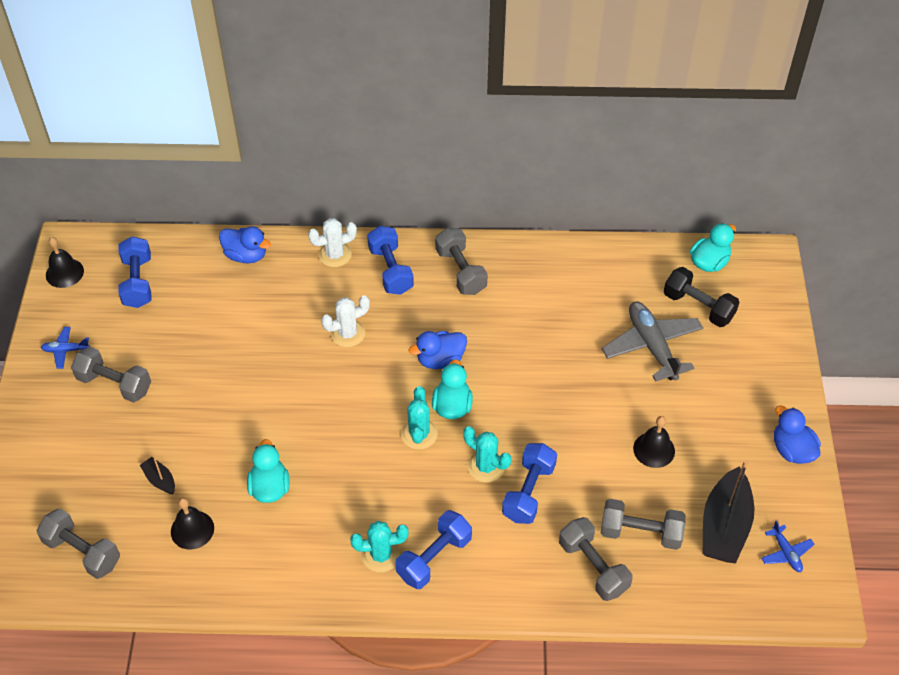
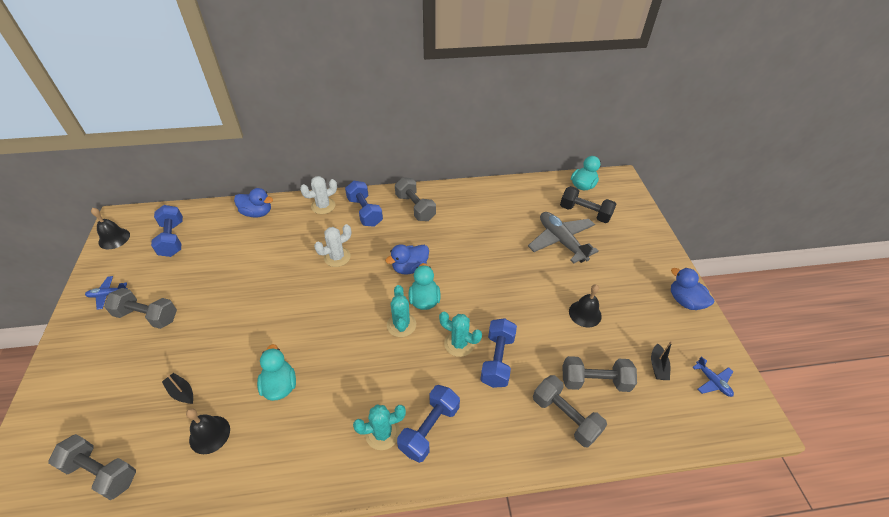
camera: 10 degrees left, 5 degrees down
black boat [703,460,755,564] -> black boat [651,341,672,380], size x0.46

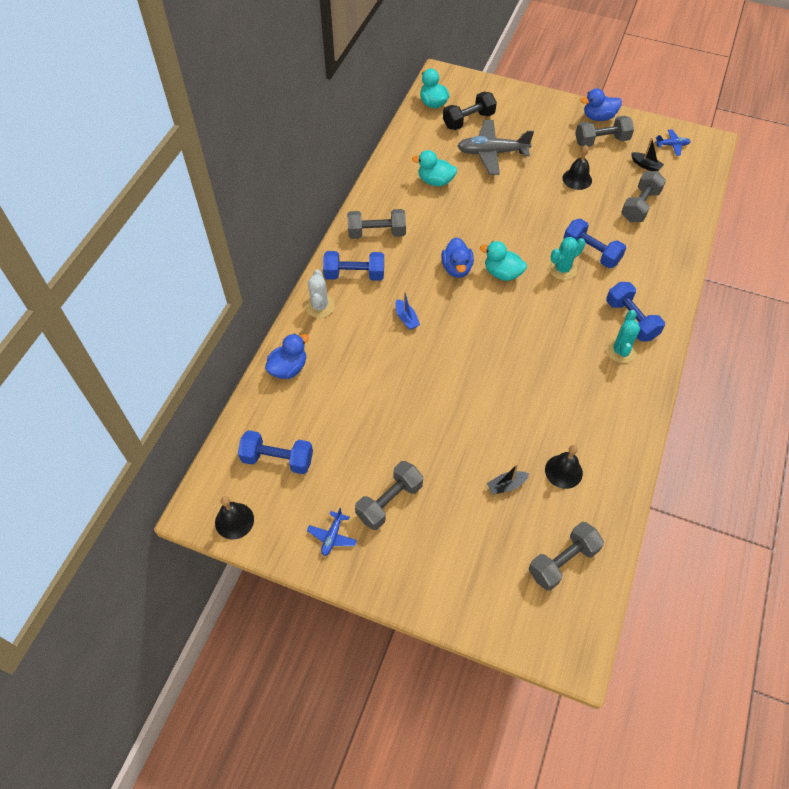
camera: 60 degrees left, 10 degrees up
turquoise duck [257,344,296,401] -> turquoise duck moved to [412,150,457,186]
white cactus [314,224,351,267] -> blue boat [395,291,420,330]
turquoise cactus [387,285,416,337] -> none
grey dumbbell [533,375,607,447] -> grey dumbbell moved to [575,116,634,147]

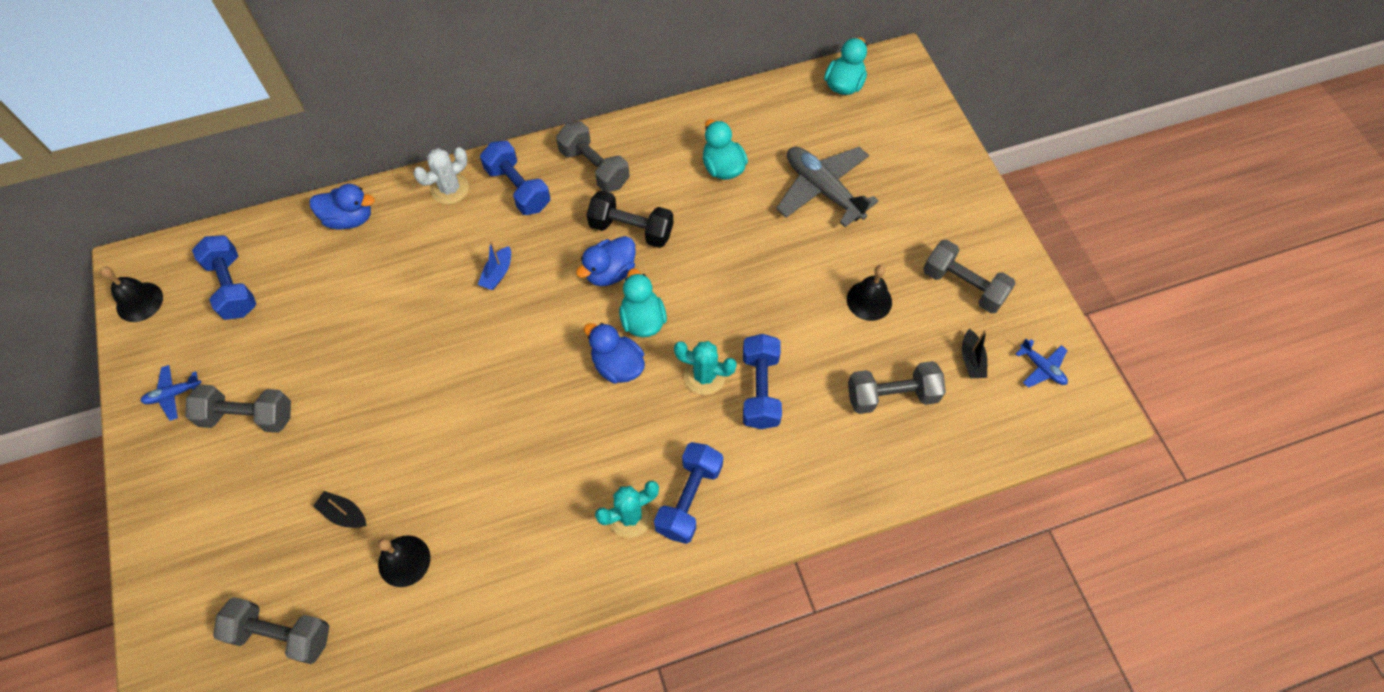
camera: 50 degrees right, 5 degrees up
black dumbbell [443,92,497,130] -> black dumbbell moved to [587,190,673,248]
blue duck [581,89,622,121] -> blue duck moved to [584,323,645,384]

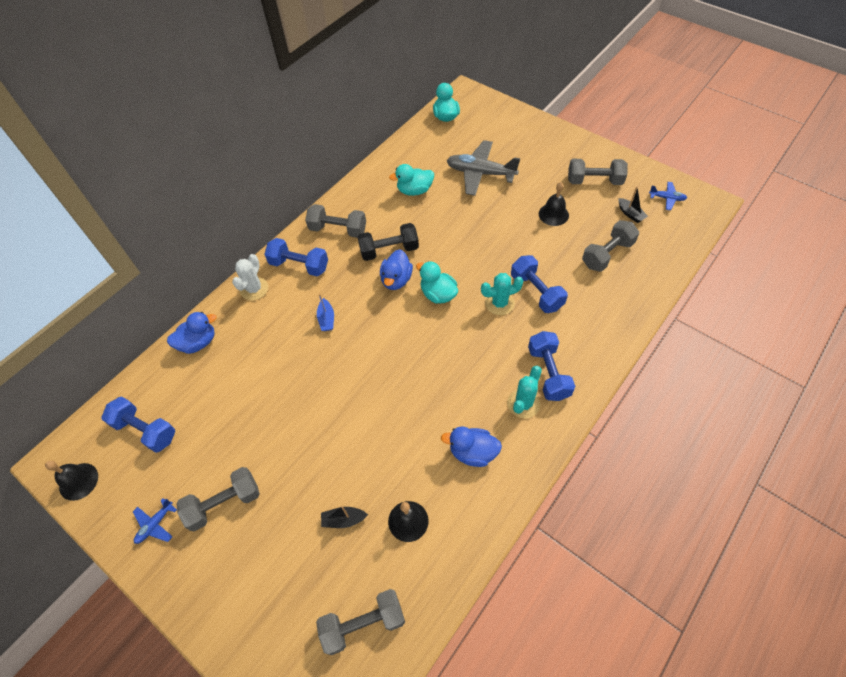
camera: 30 degrees left, 5 degrees down
blue duck [584,323,645,384] -> blue duck moved to [441,427,502,467]
turquoise duck [703,119,748,180] -> turquoise duck turned 45 degrees counterclockwise [389,164,434,196]

